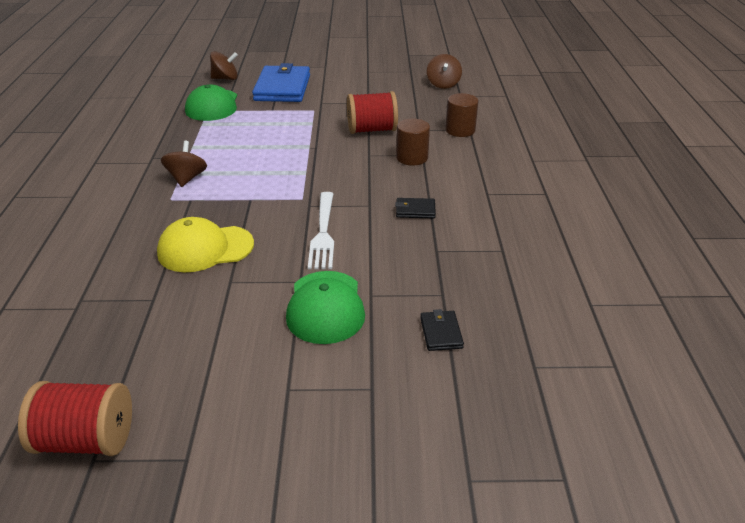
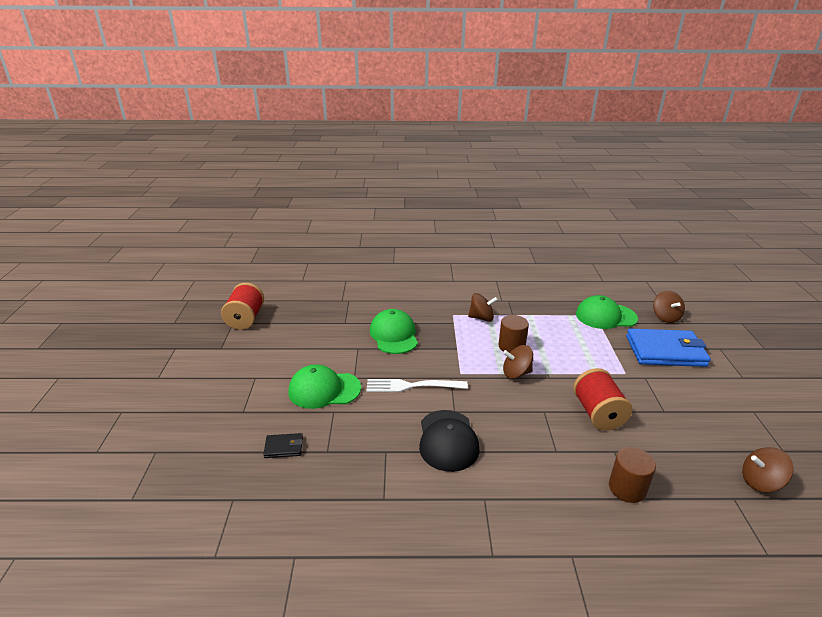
camera: 90 degrees right, 5 degrees down
yellow cap [157,217,254,272] -> green cap [370,309,418,354]
black wallet [395,198,436,218] -> black cap [419,410,480,472]
brown cylinder [396,119,430,166] -> brown cylinder moved to [499,315,529,353]
none -> brown spinning top [503,345,533,379]

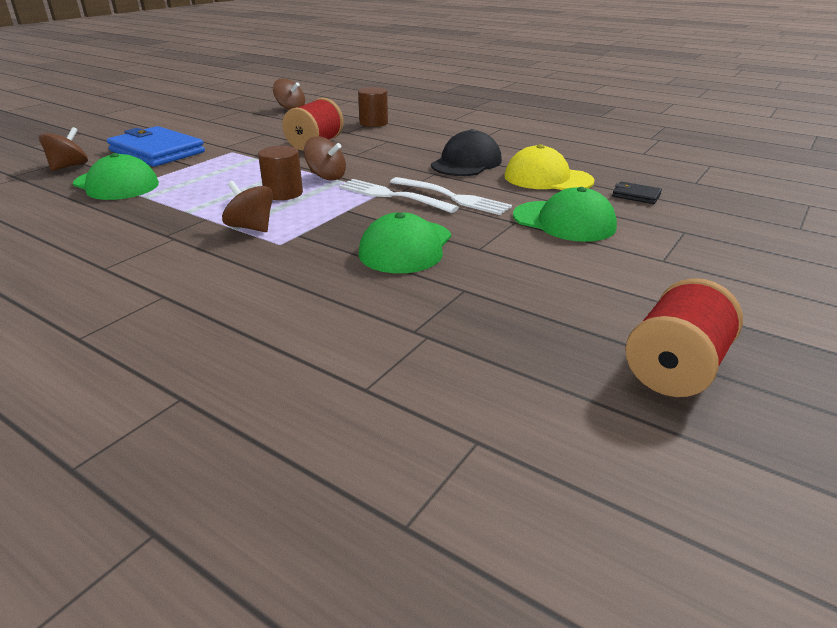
camera: 145 degrees left, 0 degrees up
none -> white fork [339,179,459,213]
none -> yellow cap [504,144,595,190]

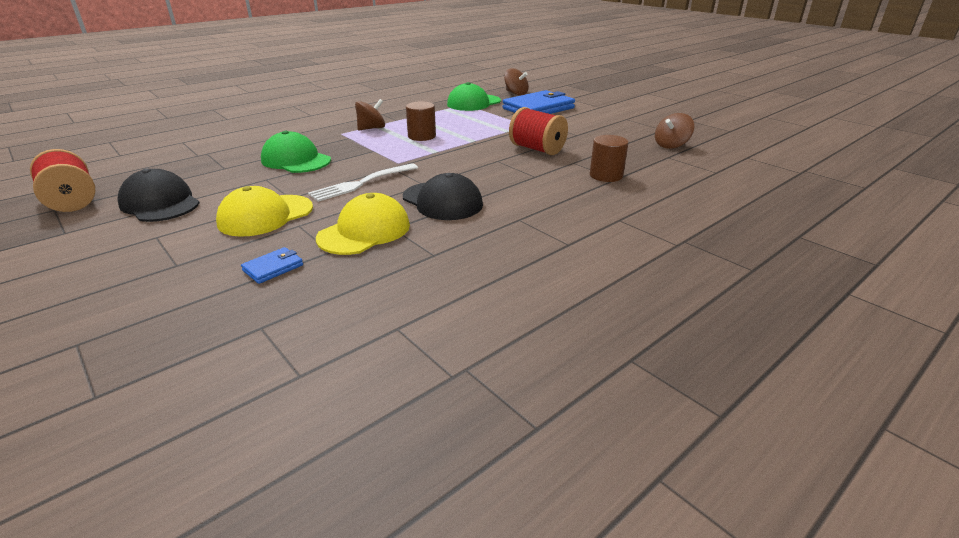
camera: 105 degrees right, 0 degrees up
brown spinning top [304,136,346,180] -> none
white fork [339,179,459,213] -> none
green cap [513,187,617,242] -> yellow cap [216,186,313,237]
black wallet [612,181,662,204] -> blue wallet [241,247,303,284]
none -> black cap [117,168,200,222]

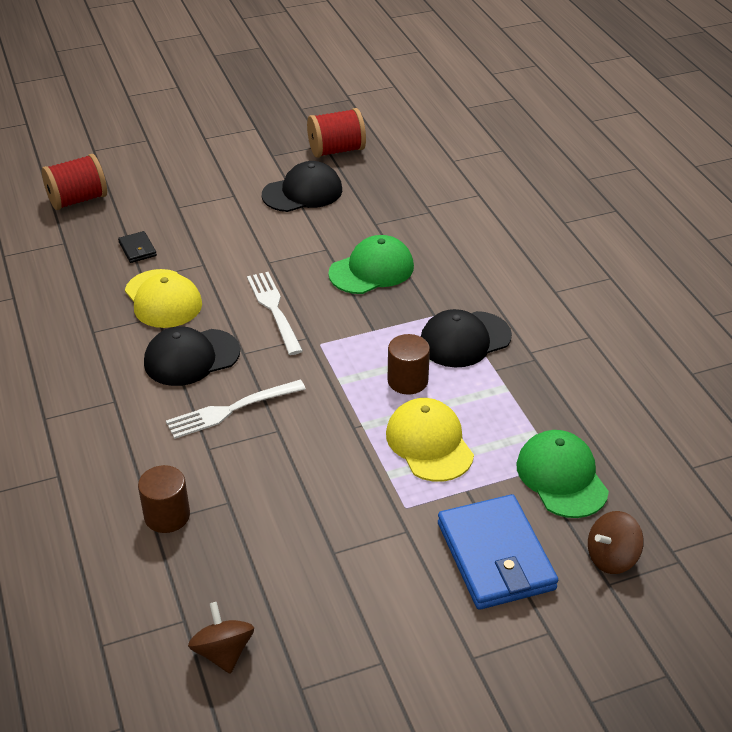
camera: 110 degrees right, 10 degrees up
yellow cap [216,186,313,237] -> yellow cap moved to [386,398,474,482]
blue wallet [241,247,303,284] -> black wallet [118,231,157,263]
brown spinning top [355,99,385,130] -> black cap [421,309,512,367]
red spool [509,107,568,155] -> red spool moved to [42,154,107,210]
none -> white fork [166,380,306,439]

